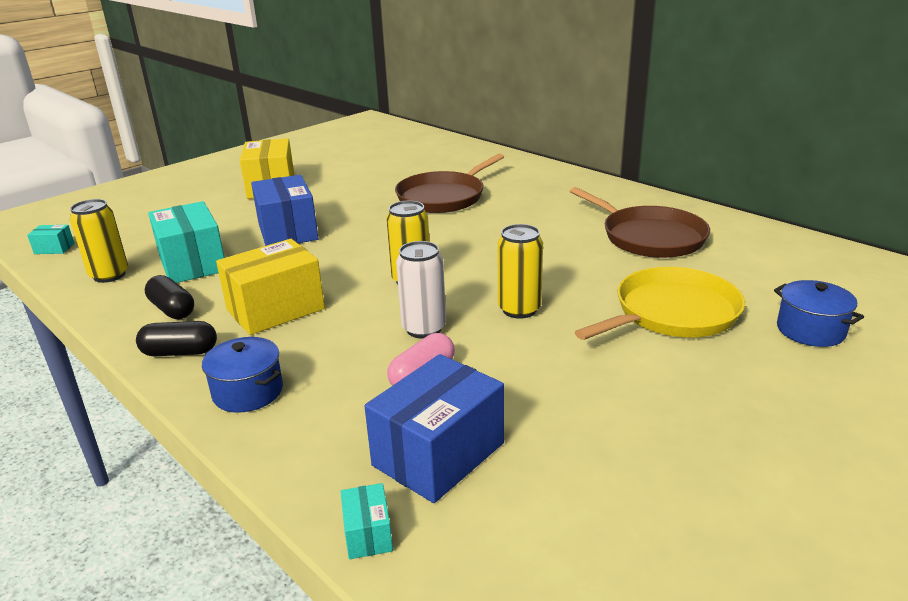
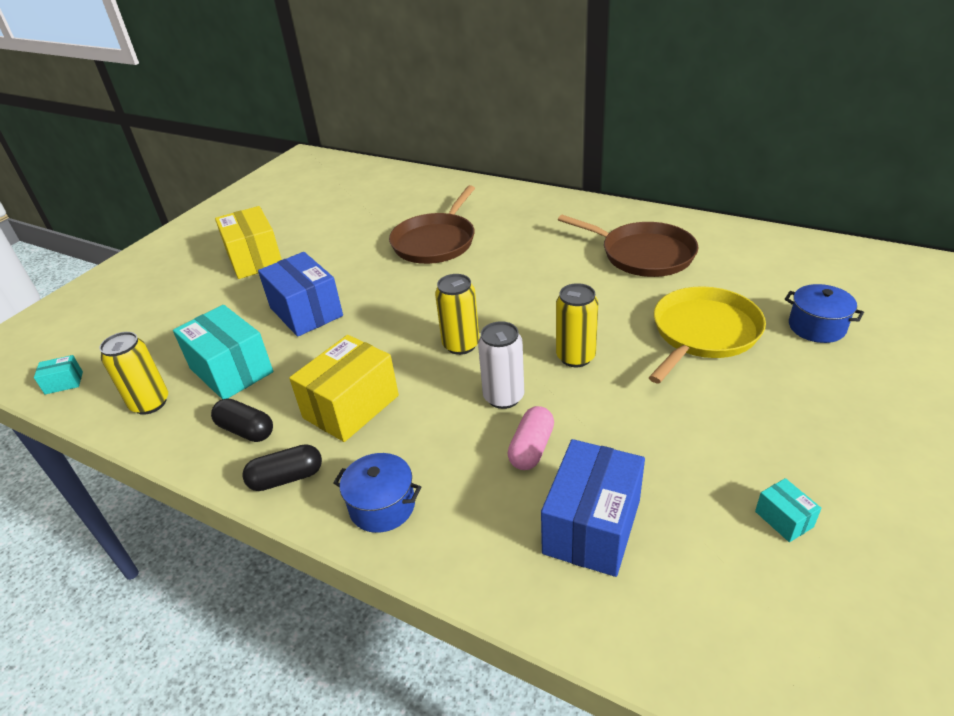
camera: 15 degrees left, 10 degrees up
turquoise box [341,483,393,559] -> turquoise box moved to [755,478,821,542]

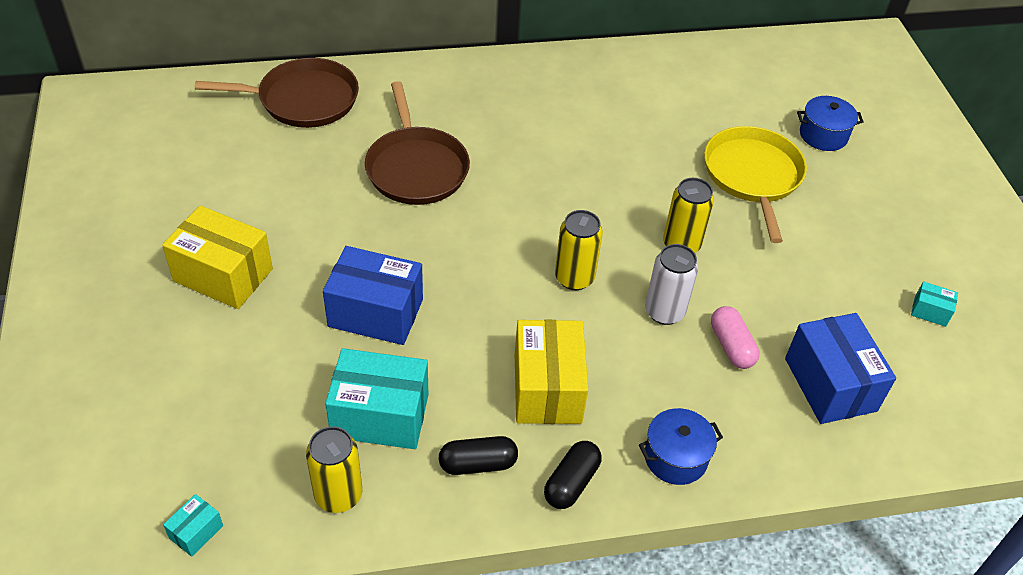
camera: 45 degrees left, 10 degrees up
brown pan [558,215,698,277] -> brown pan moved to [195,58,359,128]

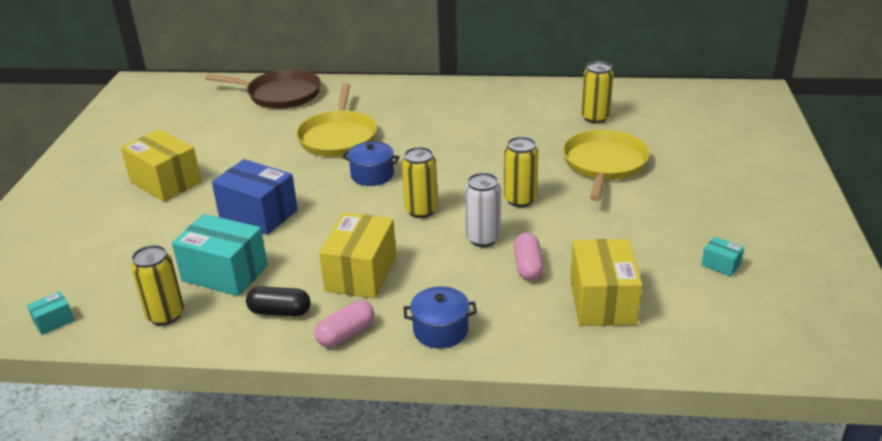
camera: 20 degrees right, 15 degrees down
brown pan [365,81,470,205] -> yellow pan [296,84,377,157]
black capsule [544,441,602,509] -> pink capsule [314,300,374,347]
blue box [785,313,896,424] -> yellow box [570,239,642,326]
blue pot [797,96,863,151] -> blue pot moved to [342,141,400,186]
none -> yellow can [581,61,614,123]

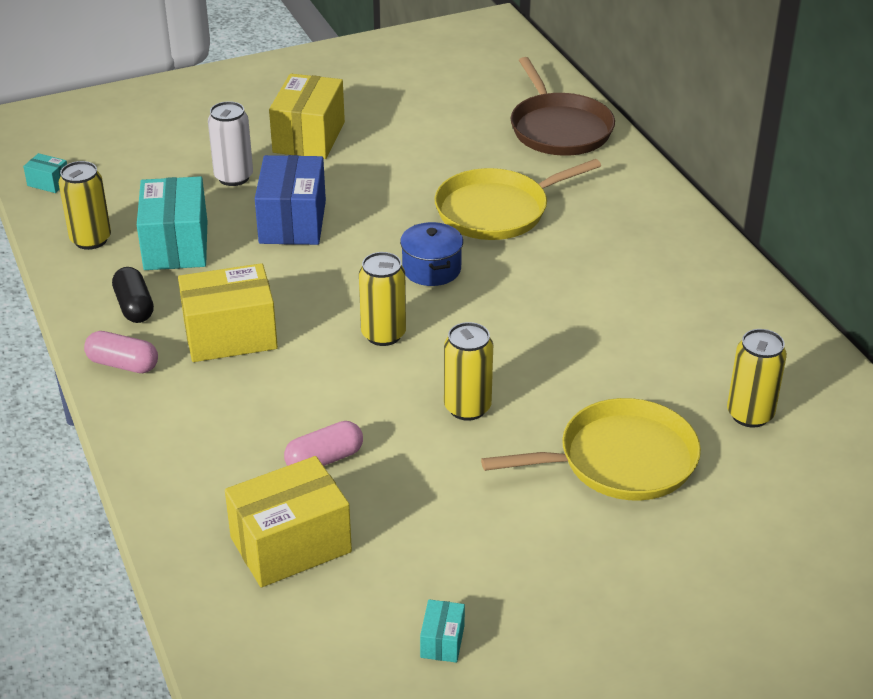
camera: 60 degrees right, 5 degrees up
blue pot [403,286,477,348] -> none
white can [465,173,501,247] -> white can moved to [208,101,253,186]

